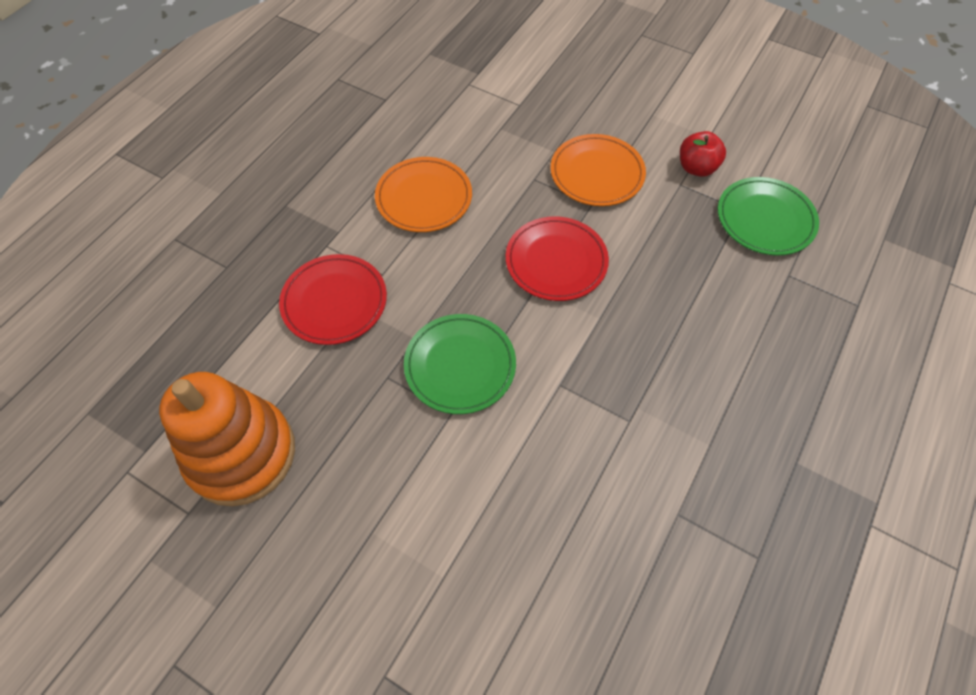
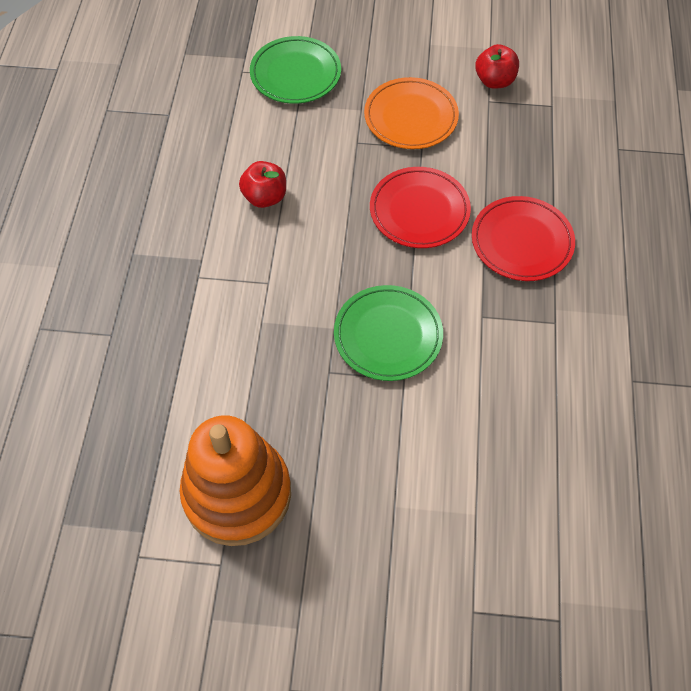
camera: 25 degrees left, 0 degrees up
red plate [279,254,387,345] -> red plate moved to [472,196,575,281]
orange plate [375,157,472,232] -> red apple [239,161,286,208]
green plate [718,177,819,256] -> green plate moved to [250,36,341,104]

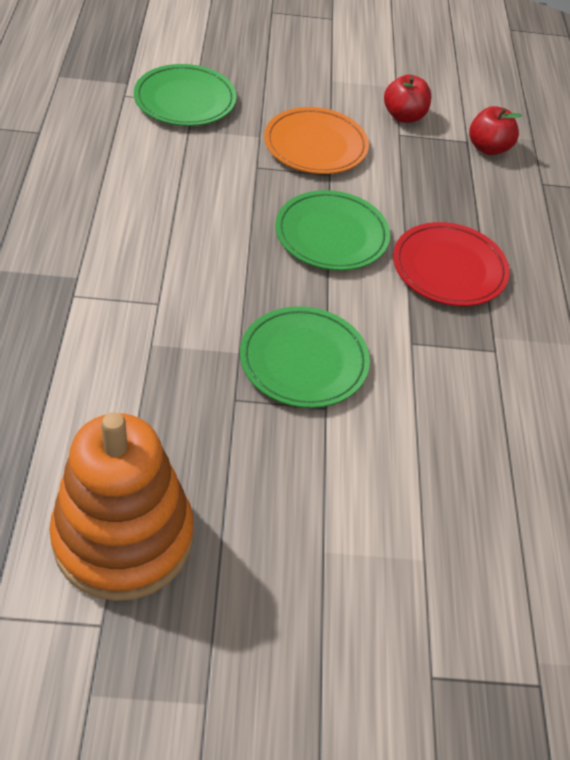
camera: 10 degrees left, 10 degrees down
red apple [239,161,286,208] -> red apple moved to [469,106,522,155]
red plate [370,167,471,248] -> green plate [275,190,390,271]

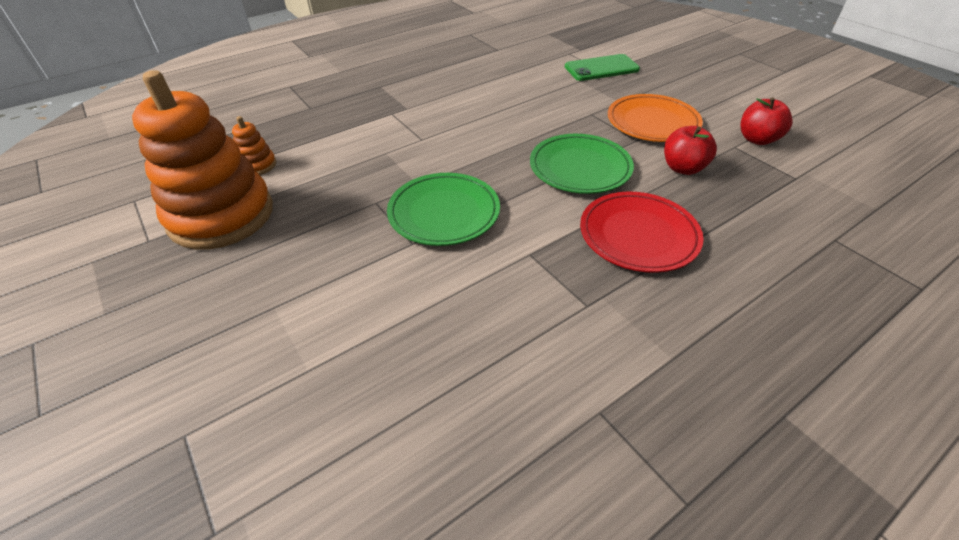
camera: 60 degrees right, 5 degrees down
green plate [134,64,237,126] -> green phone [565,54,640,81]
red apple [469,106,522,155] -> red apple moved to [664,126,717,175]
none -> orange stacking toy [232,116,276,175]

